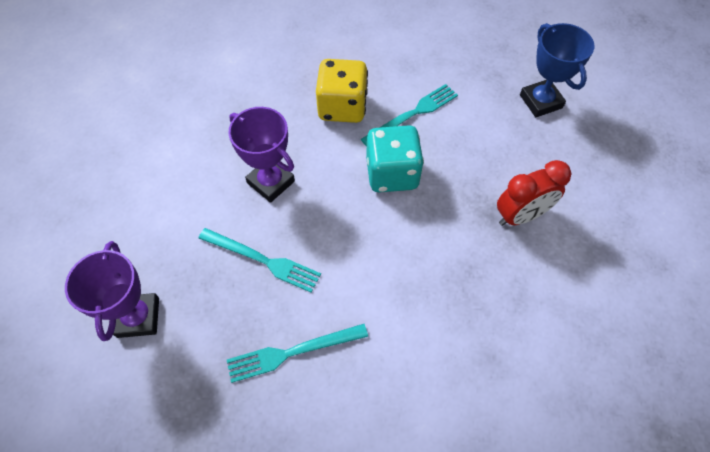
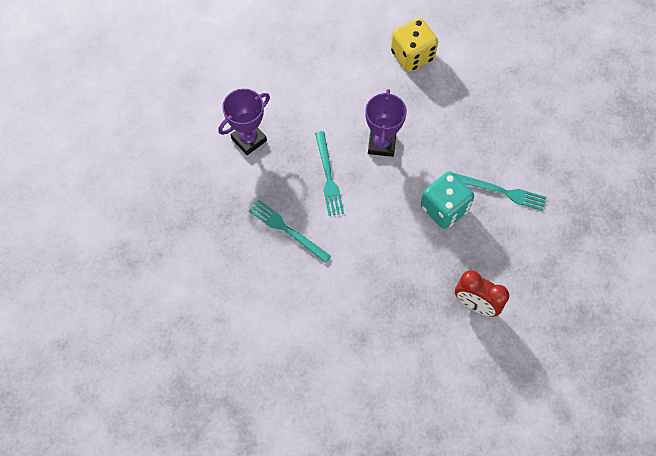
camera: 55 degrees right, 5 degrees up
yellow dice [316,59,368,123] -> yellow dice moved to [391,18,438,72]
blue trophy [520,23,594,117] -> none

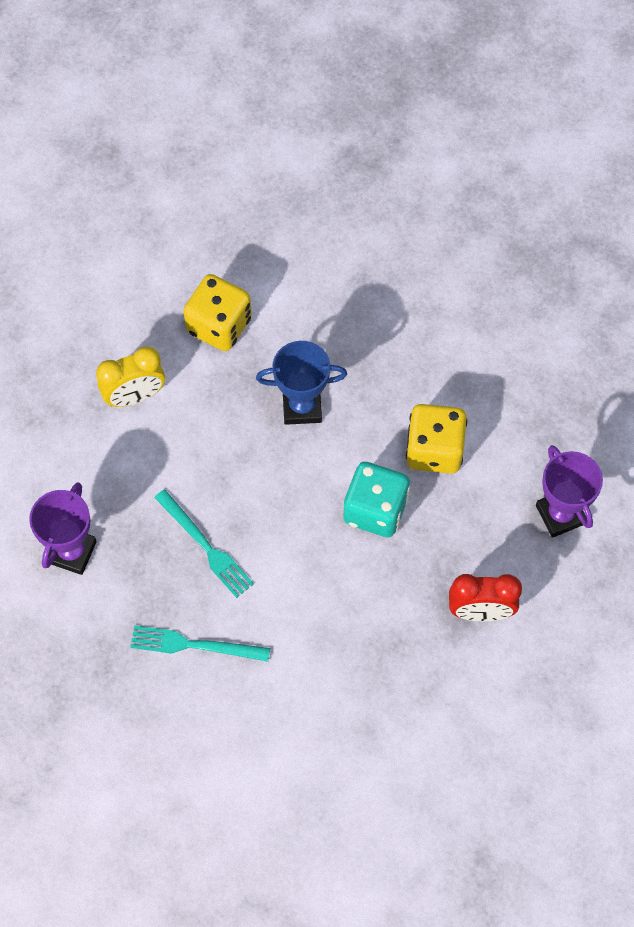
camera: 30 degrees left, 0 degrees up
purple trophy [366,89,407,157] -> purple trophy moved to [536,445,603,538]
turquoise fork [455,173,546,211] -> yellow dice [406,404,467,474]
none -> yellow clock [96,347,165,407]
none -> blue trophy [256,341,347,425]

